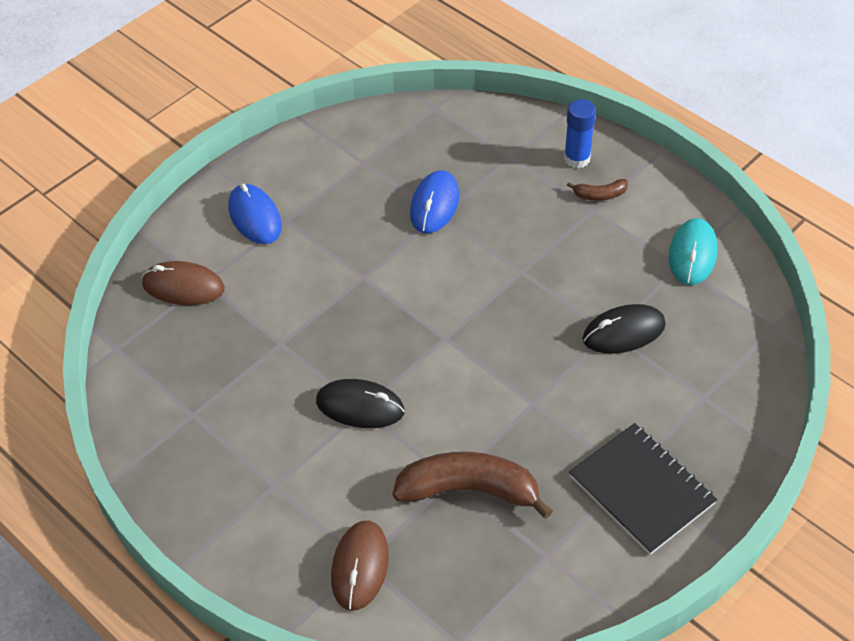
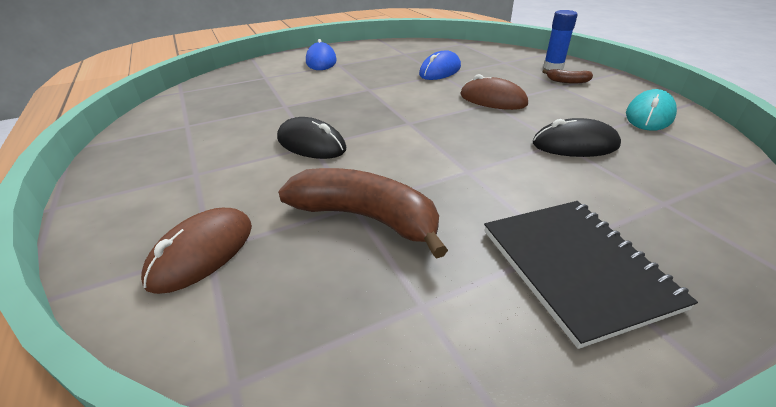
camera: 20 degrees right, 15 degrees down
brown mouse [142,261,225,305] -> brown mouse moved to [460,74,528,110]

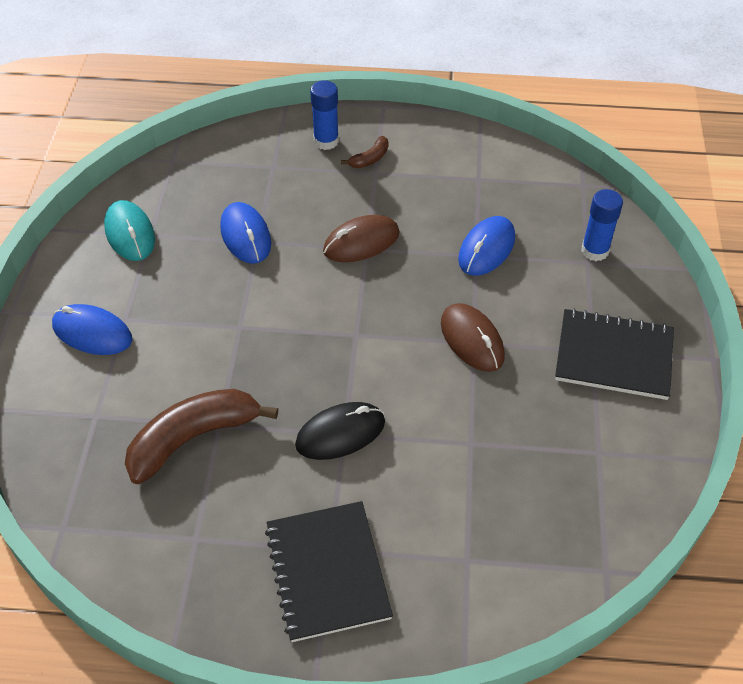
camera: 60 degrees left, 15 degrees up
brown mouse [141,208,252,294] -> brown mouse moved to [441,303,505,372]
brown banana [278,168,448,258] -> brown banana moved to [125,389,278,484]
black mouse [533,118,621,157] -> blue mouse [458,216,515,276]
turquoise mouse [626,89,677,131] -> turquoise mouse moved to [104,200,155,261]
none -> black notebook [265,501,393,642]
none -> blue glue stick [581,189,623,261]

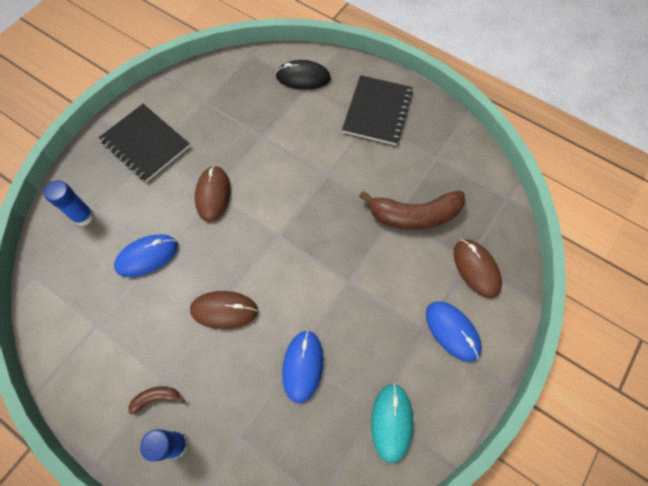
camera: 150 degrees left, 15 degrees up
black mouse [295,402,385,460] -> black mouse moved to [276,60,331,90]
none -> brown mouse [454,239,502,298]

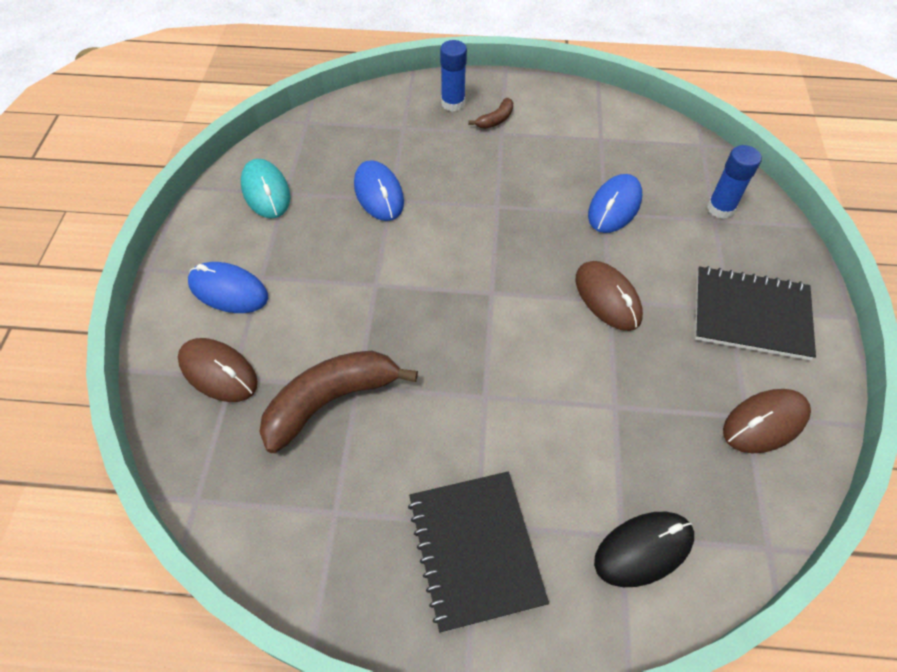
camera: 150 degrees right, 10 degrees down
brown mouse [190,291,258,329] -> brown mouse moved to [723,389,811,453]

